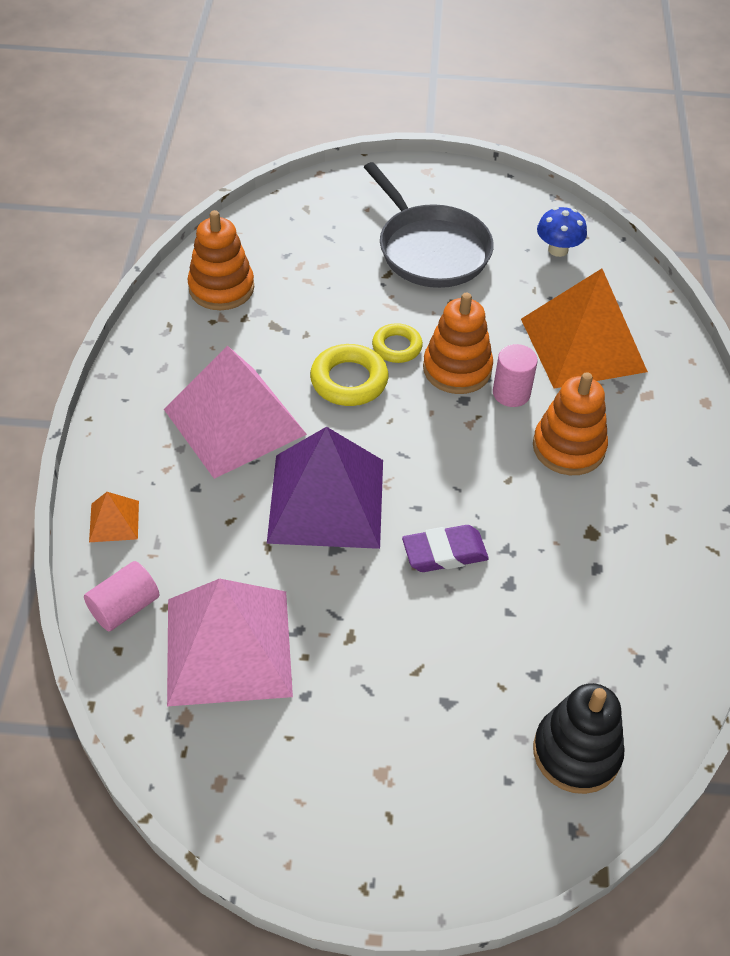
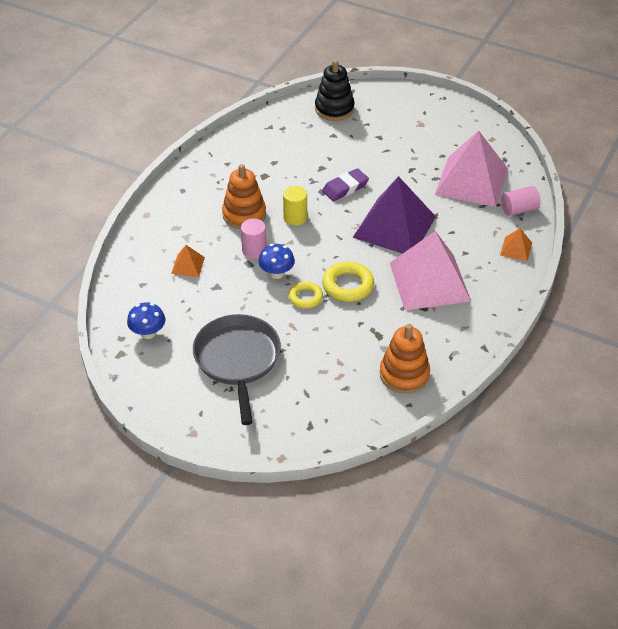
camera: 155 degrees left, 5 degrees down
purple eraser [402,525,489,572] -> purple eraser turned 45 degrees counterclockwise [322,168,369,201]
orange stacking toy [423,293,493,394] -> blue mushroom [258,244,295,279]
orange pyramid [521,269,648,389] -> orange pyramid [171,245,205,277], size x0.42
none -> yellow cylinder [283,186,307,225]

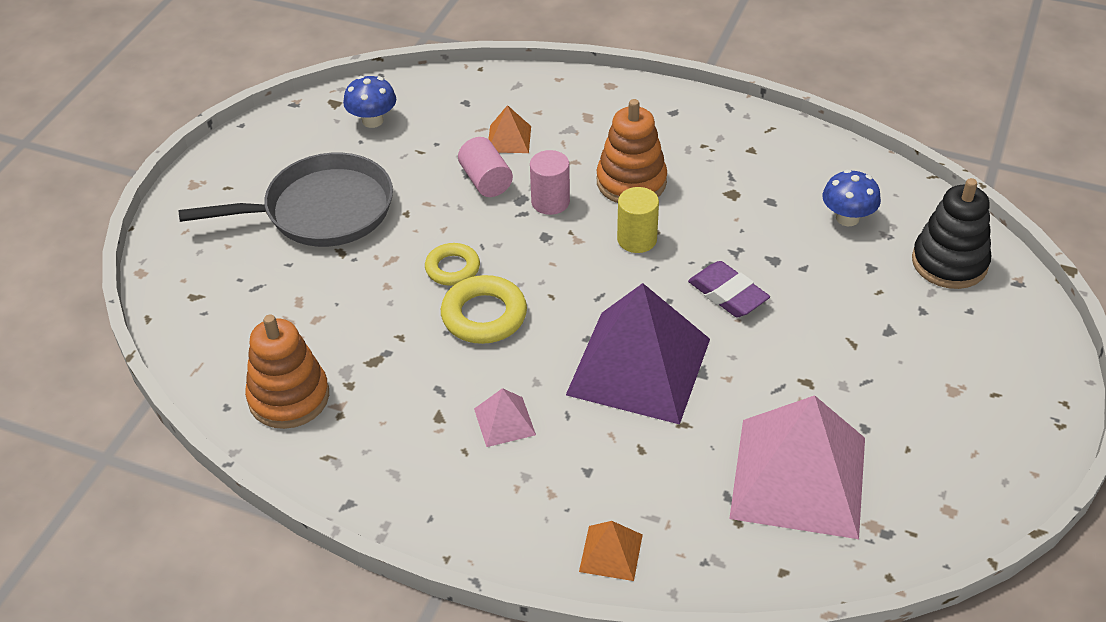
camera: 85 degrees right, 0 degrees up
blue mushroom [258,244,295,279] -> blue mushroom moved to [823,170,881,226]
pink pyramid [390,231,471,310] -> pink pyramid [474,388,536,447], size x0.42
pink cylinder [501,186,541,216] -> pink cylinder moved to [458,137,513,197]

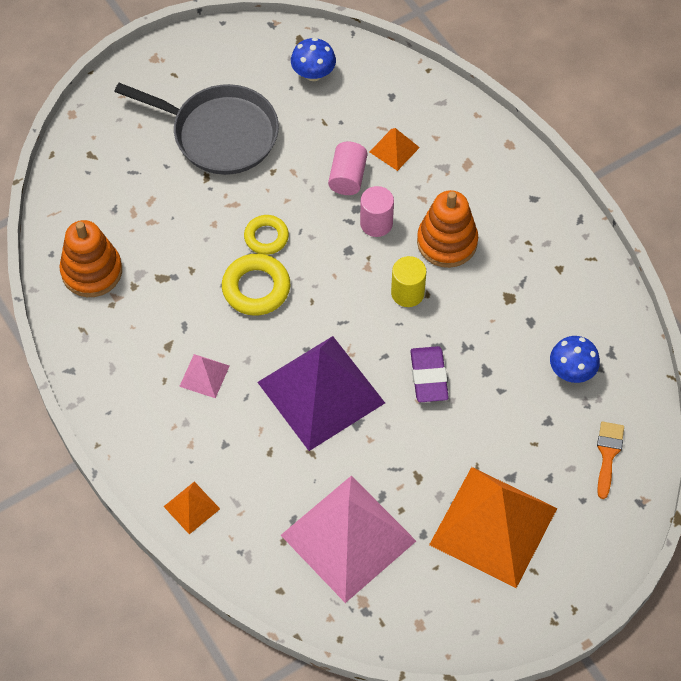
camera: 35 degrees right, 15 degrees up
black stacking toy [912,178,991,289] -> orange brush [597,422,624,499]
none -> orange pyramid [429,467,557,588]

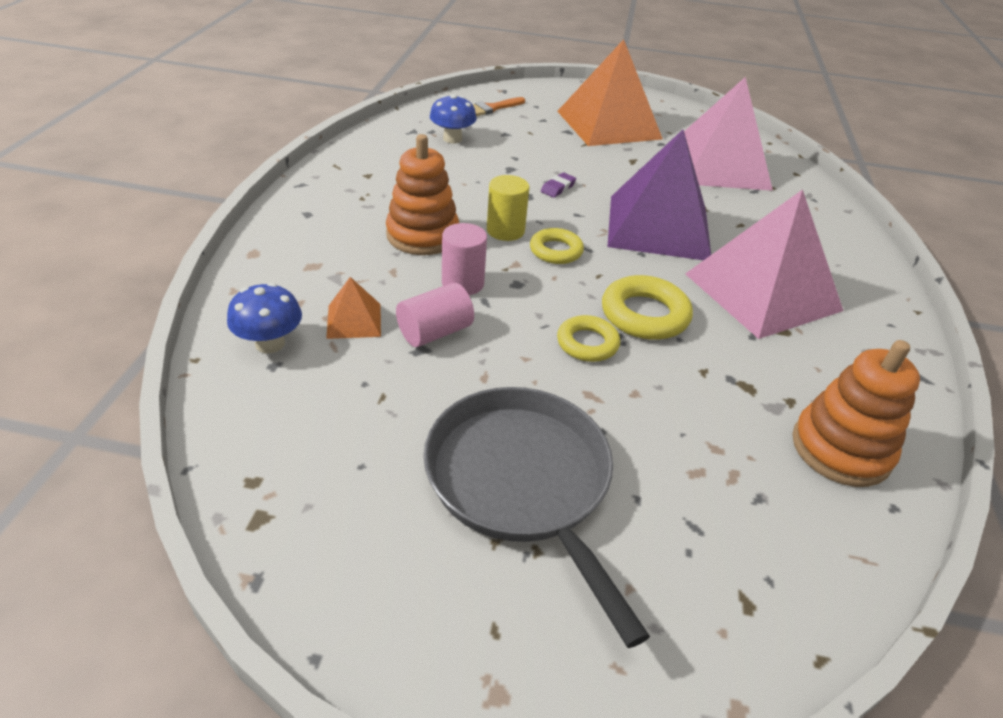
camera: 140 degrees left, 20 degrees down
orange pyramid [163,482,220,534] -> none
pink pyramid [179,354,229,398] -> pink pyramid [685,189,843,339], size x2.36
blue mushroom [291,38,336,81] -> blue mushroom moved to [227,283,302,353]
purple eraser [410,346,449,402] -> purple eraser [541,172,576,198], size x0.57
none -> yellow ring [530,228,584,264]

